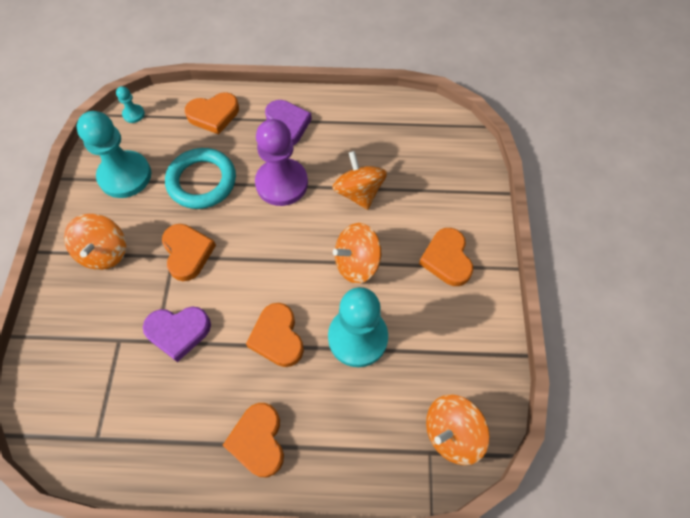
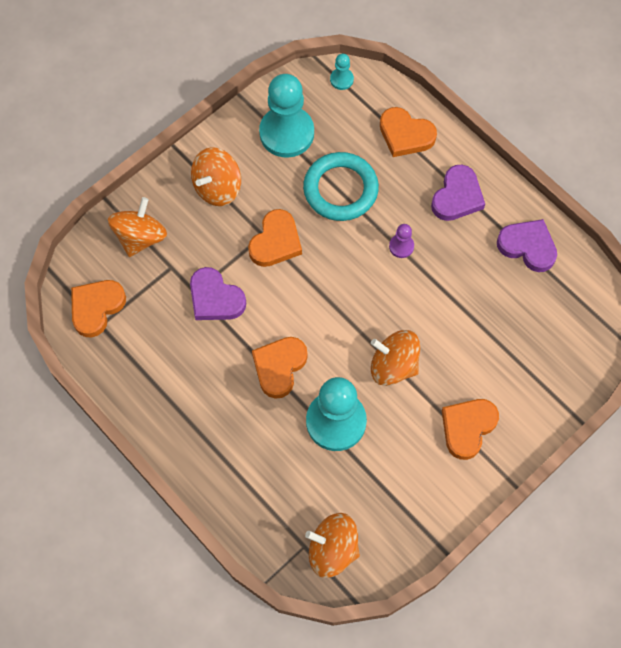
camera: 45 degrees right, 5 degrees up
orange heart [223,403,284,477] -> orange heart moved to [71,280,126,337]
purple pawn [255,119,308,206] -> purple pawn [389,224,414,258], size x0.44
orange spinning top [332,151,387,210] -> orange spinning top moved to [108,197,167,257]
none -> purple heart [497,219,557,272]

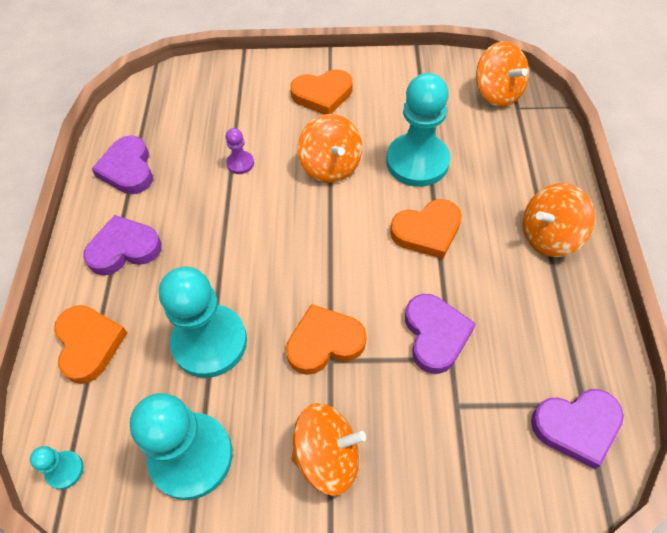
camera: 135 degrees left, 10 degrees down
orange heart [71,280,126,337] -> purple heart [531,389,624,469]
orange spinning top [108,197,167,257] -> orange spinning top moved to [523,183,595,257]
turquoise ring [303,152,379,221] -> turquoise pawn [159,267,247,378]
purple pawn [389,224,414,258] -> purple pawn moved to [226,128,254,174]

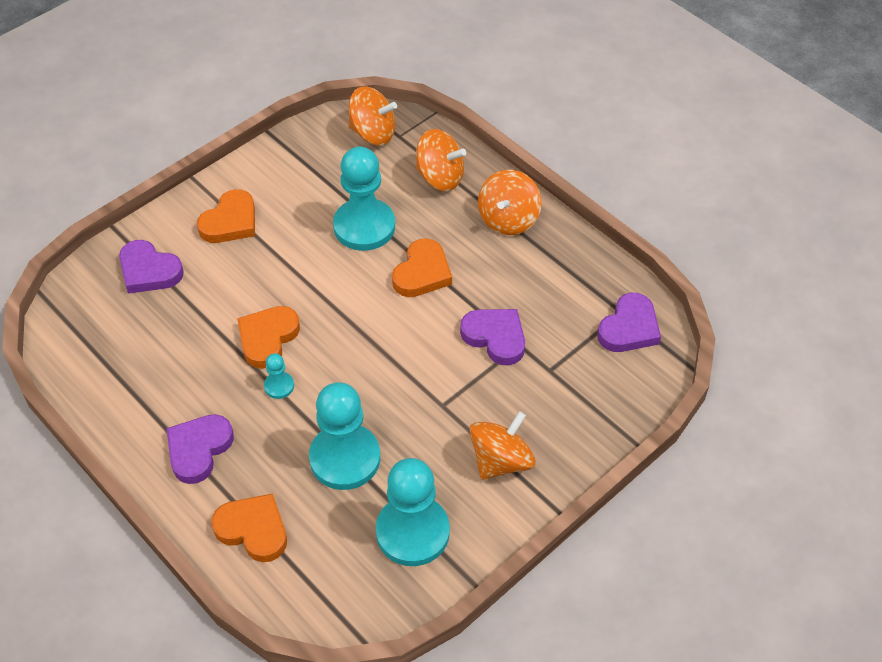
camera: 45 degrees left, 5 degrees down
turquoise pawn [30,446,84,490] -> turquoise pawn moved to [264,353,294,399]
purple heart [92,136,153,194] -> purple heart moved to [119,240,184,294]
purple pawn [226,128,254,174] -> none
orange heart [286,304,367,375] -> orange heart moved to [237,306,300,369]
orange spinning top [298,114,362,183] -> orange spinning top moved to [416,129,466,191]

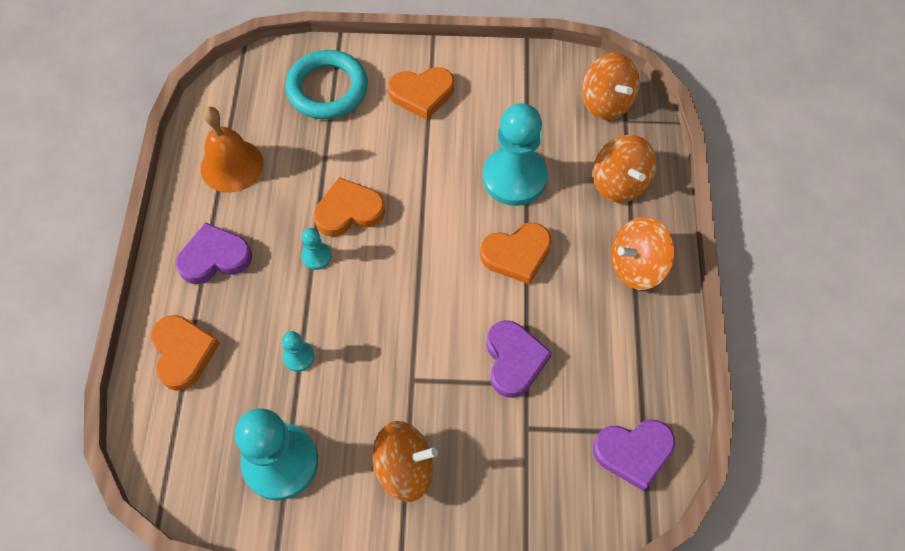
camera: 45 degrees right, 10 degrees up
purple heart [119,240,184,294] -> turquoise ring [285,50,368,119]
turquoise pawn [309,382,380,490] -> turquoise pawn [282,331,315,372], size x0.44
none -> orange bell [201,107,263,193]

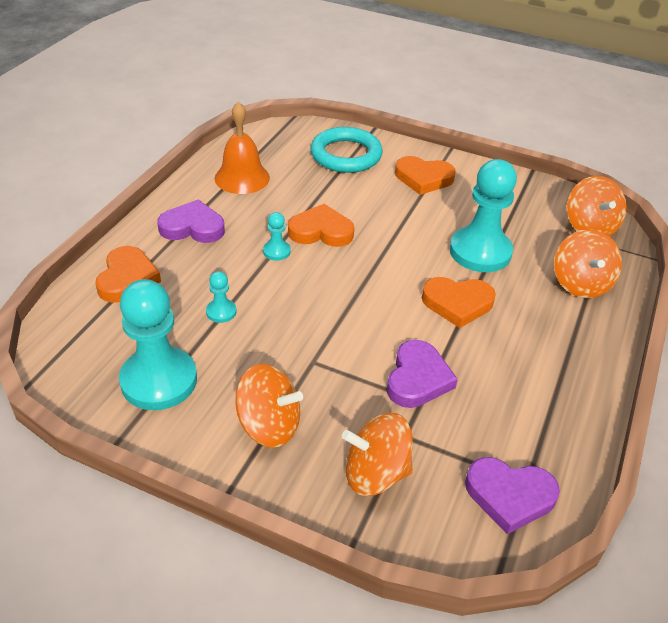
camera: 20 degrees right, 20 degrees down
orange spinning top [611,217,675,290] -> orange spinning top moved to [342,413,413,496]

